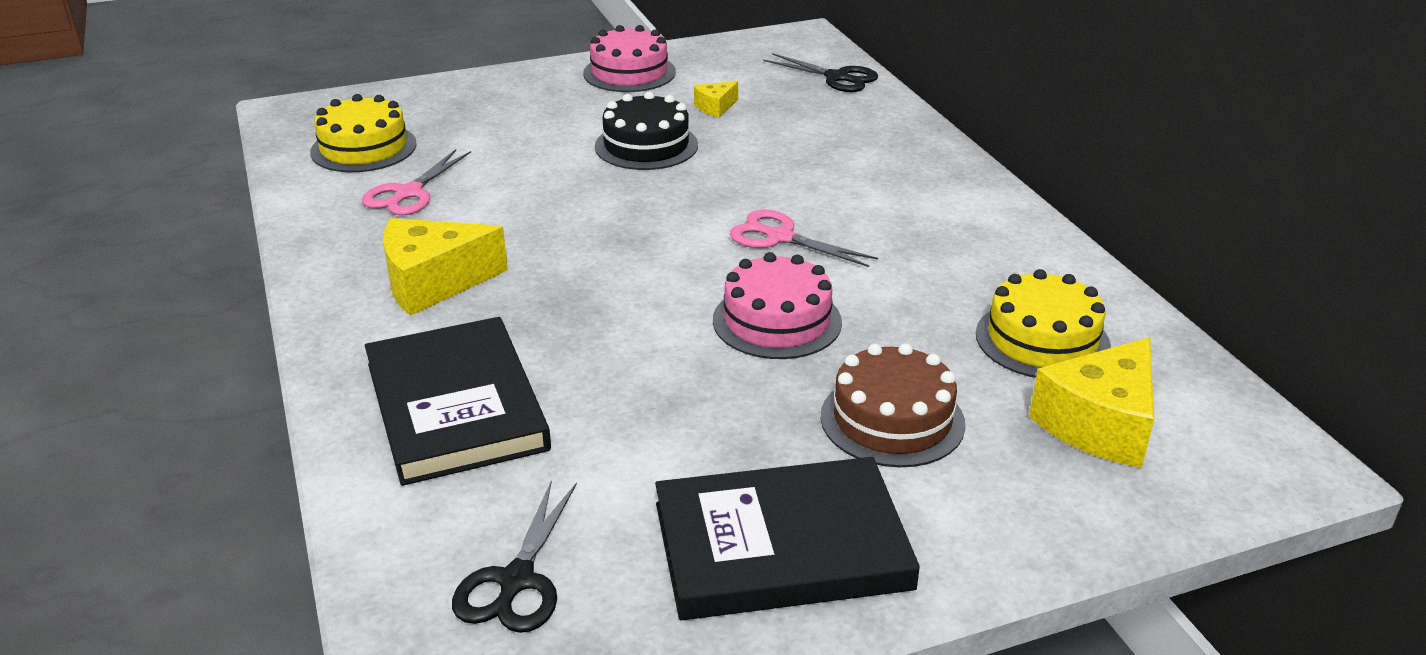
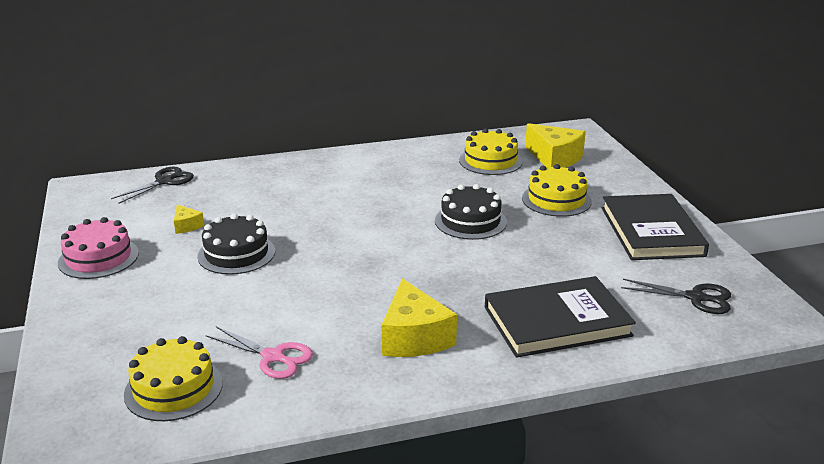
camera: 85 degrees left, 5 degrees down
pink cake [713,252,842,359] -> black cake [435,184,507,240]
pink scissors [730,209,878,267] -> none
brown cake [821,343,965,467] -> yellow cake [522,164,592,217]

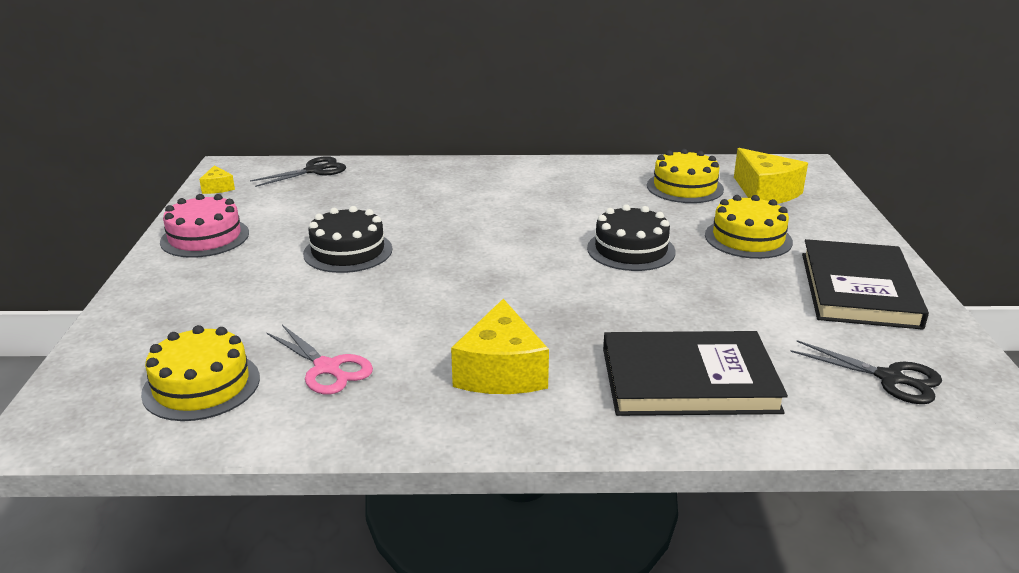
camera: 15 degrees right, 0 degrees up
yellow cheese [174,205,204,234] -> yellow cheese moved to [199,165,235,194]

